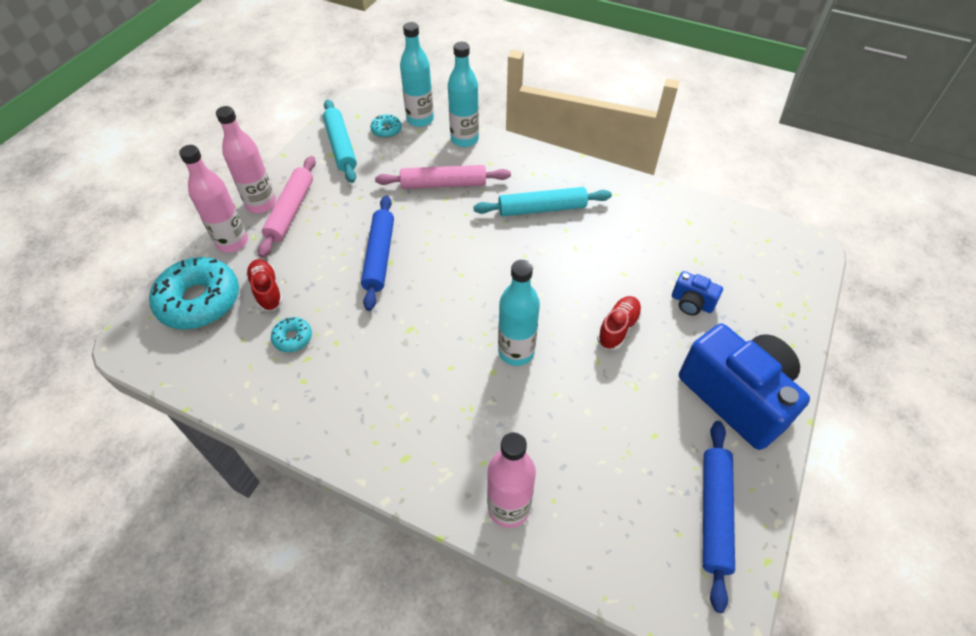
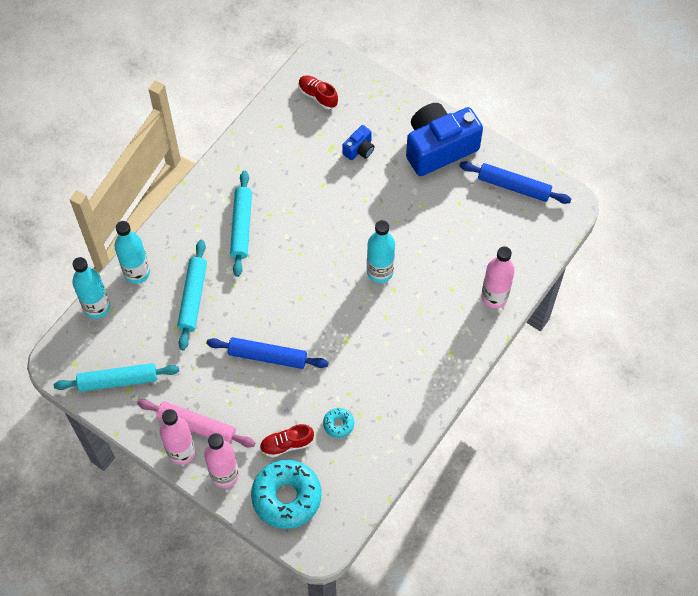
camera: 80 degrees left, 10 degrees up
turquoise donut [371,114,402,138] -> none
pink rolling pin [375,165,511,189] -> turquoise rolling pin [177,240,207,350]
red shoe [597,296,642,350] -> red shoe moved to [299,75,338,109]

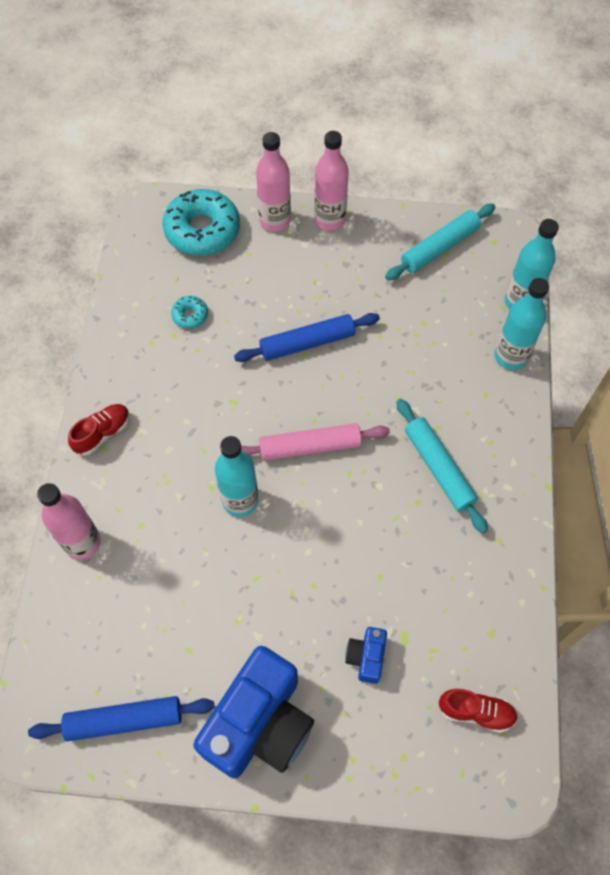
camera: 150 degrees right, 0 degrees up
pink rolling pin [137,399,255,447] -> pink rolling pin moved to [241,423,390,461]
turquoise rolling pin [177,240,207,350] -> none
red shoe [260,424,314,458] -> red shoe moved to [68,404,130,455]

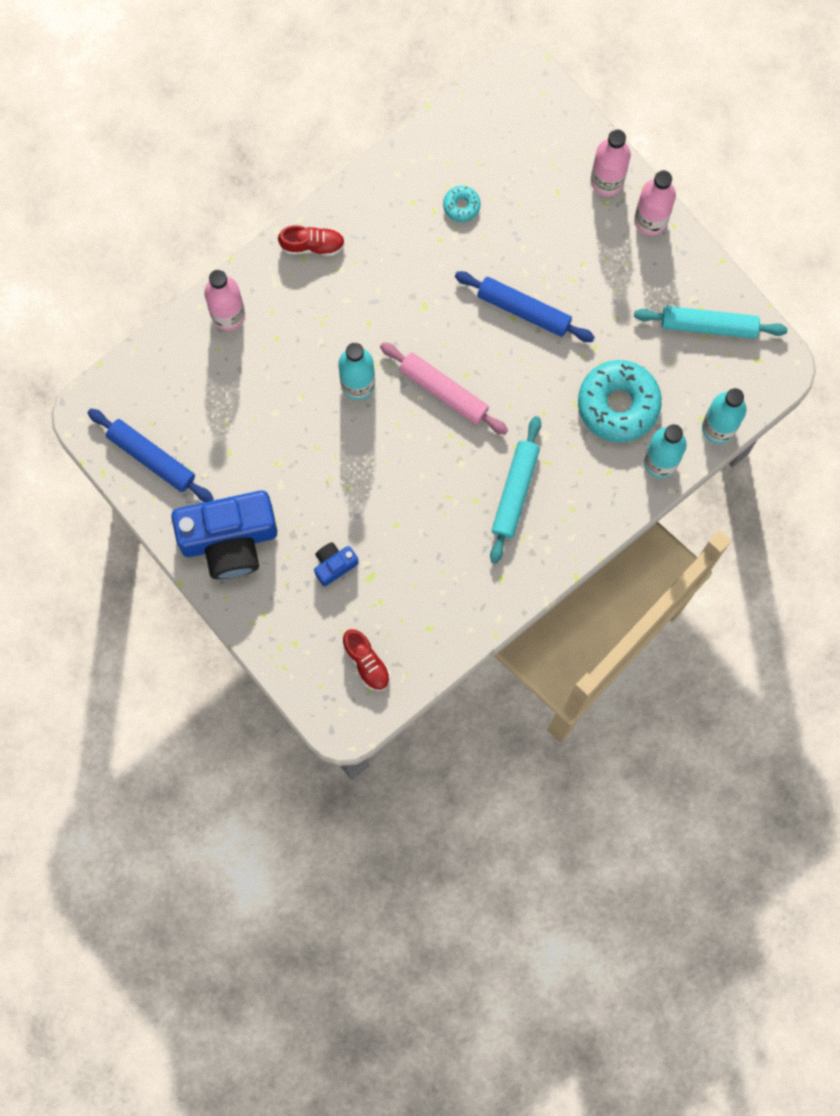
camera: 45 degrees right, 15 degrees up
turquoise donut [163,189,240,256] -> turquoise donut moved to [578,360,662,442]

